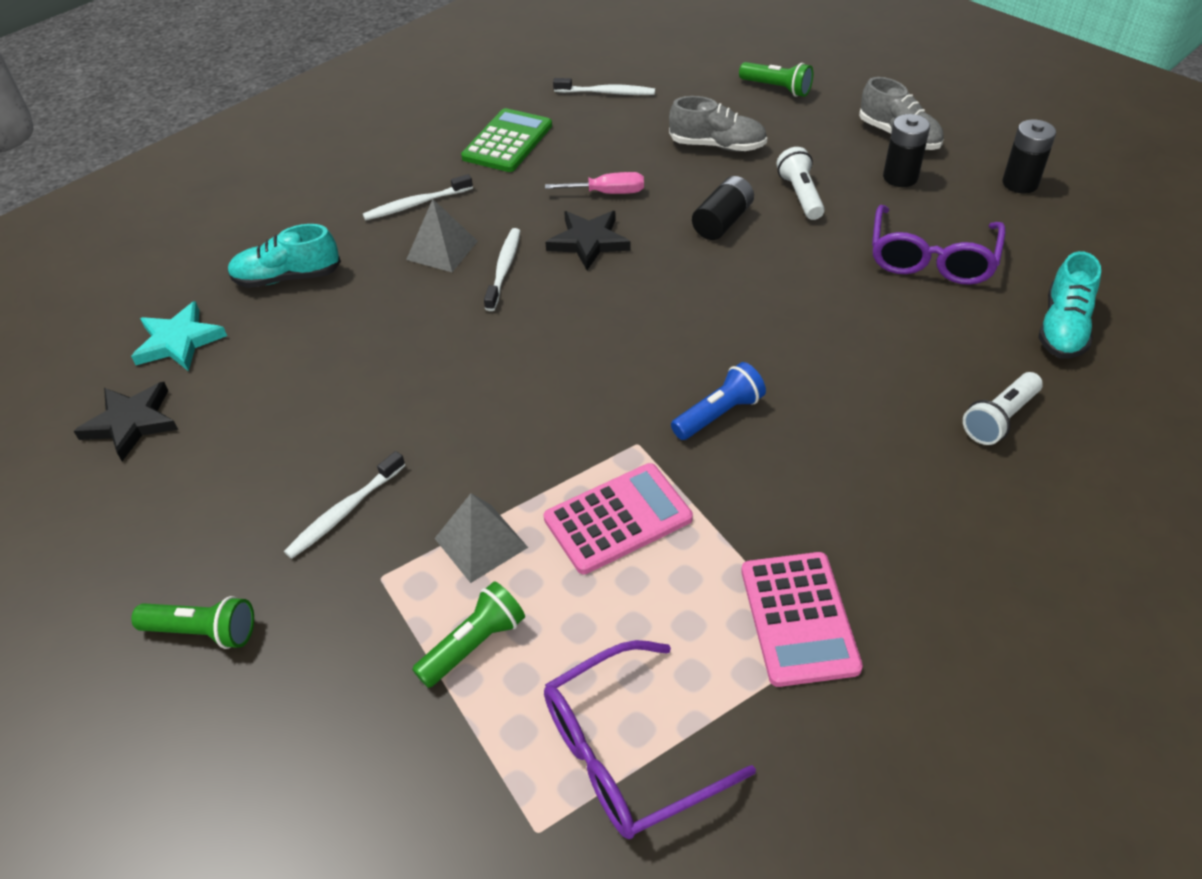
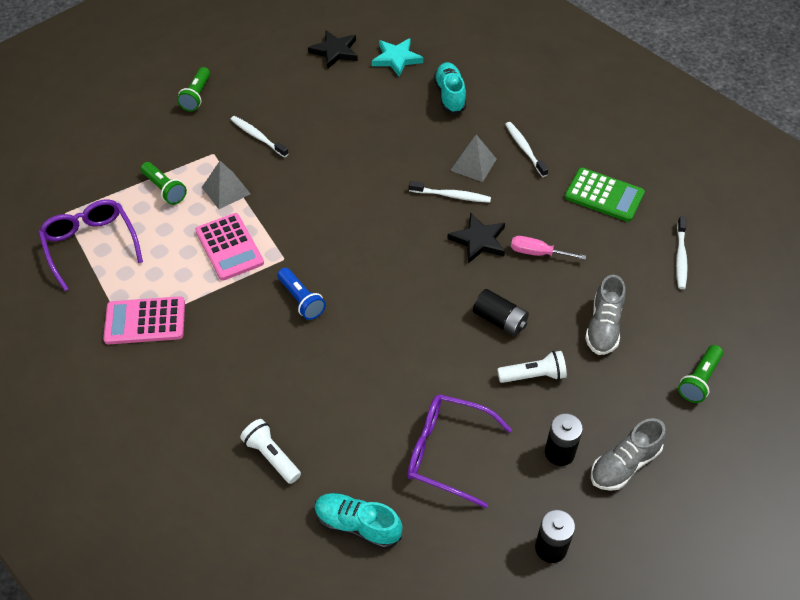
camera: 90 degrees right, 5 degrees up
pink screwdriver [545,172,644,194] -> pink screwdriver turned 105 degrees clockwise [511,236,586,260]

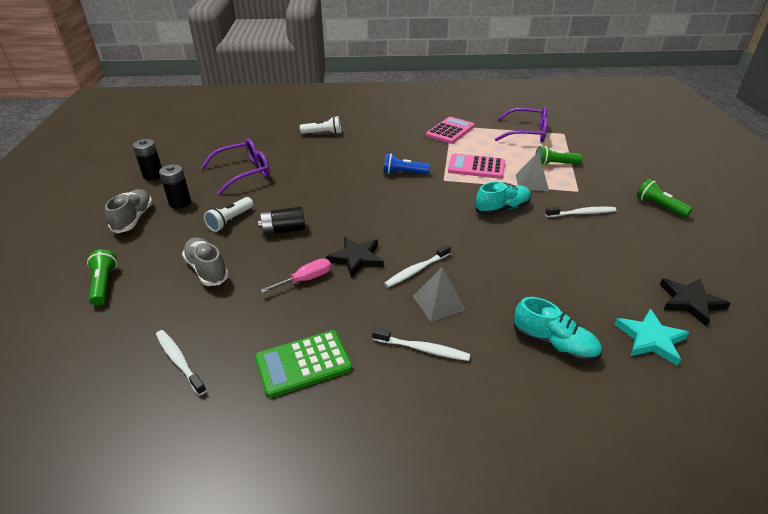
camera: 130 degrees right, 15 degrees down
turquoise shoe [314,493,403,549] -> turquoise shoe moved to [475,182,531,215]

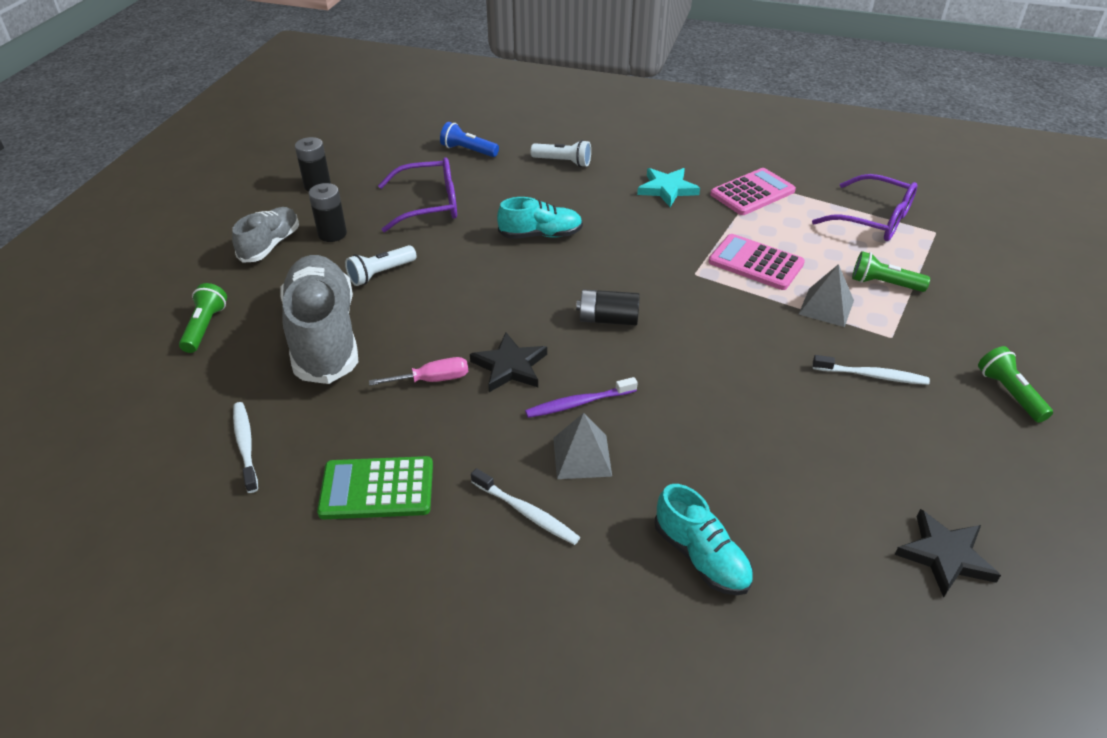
camera: 20 degrees right, 5 degrees up
grey shoe [182,237,229,286] -> grey shoe [280,255,358,384], size x1.82
black battery [258,207,305,235] -> black battery moved to [576,289,640,325]
blue flashlight [383,153,430,174] -> blue flashlight moved to [440,122,499,157]
white toothbrush [384,245,451,287] -> purple toothbrush [525,377,638,418]
turquoise shoe [475,182,531,215] -> turquoise shoe moved to [497,197,583,239]
turquoise star [614,309,689,366] -> turquoise star moved to [637,168,700,207]

